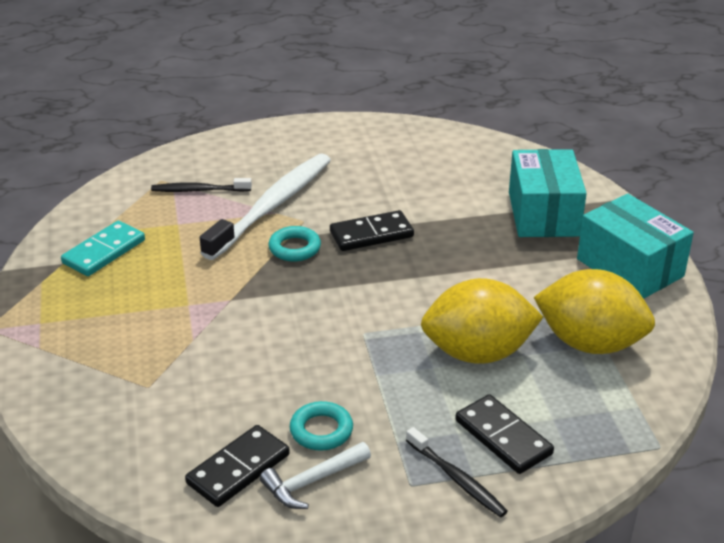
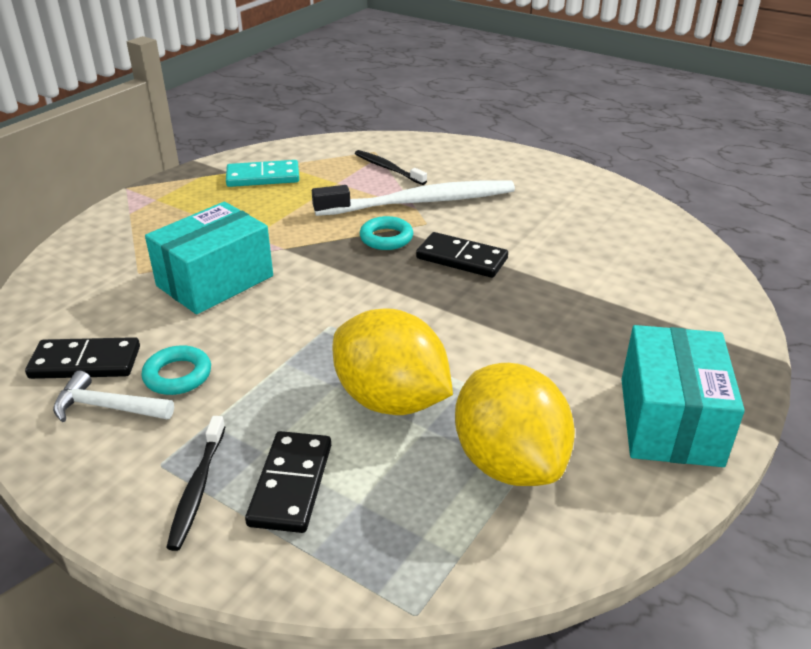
camera: 45 degrees right, 0 degrees up
turquoise box [509,149,587,237] -> turquoise box moved to [145,202,273,314]

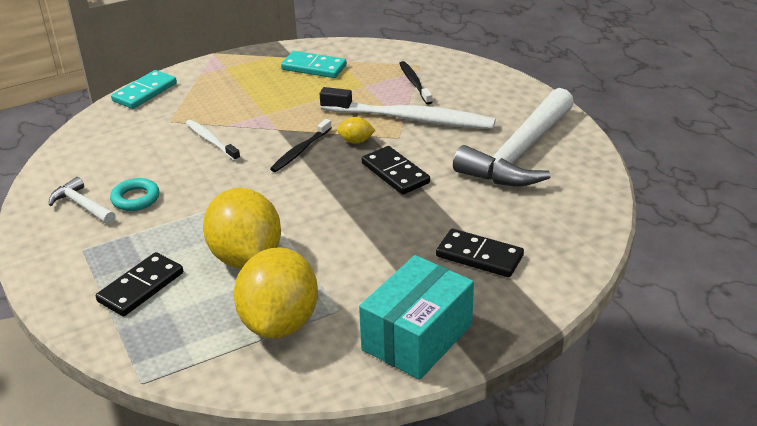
camera: 30 degrees right, 0 degrees up
black domino [25,337,140,379] -> black domino moved to [436,229,524,277]
turquoise box [145,202,273,314] -> white toothbrush [186,120,241,161]
black toothbrush [166,416,225,551] -> black toothbrush moved to [270,119,332,172]
turquoise ring [360,216,413,250] -> yellow lemon [337,117,376,144]
none -> turquoise domino [111,70,177,109]
none -> white hammer [453,88,574,186]

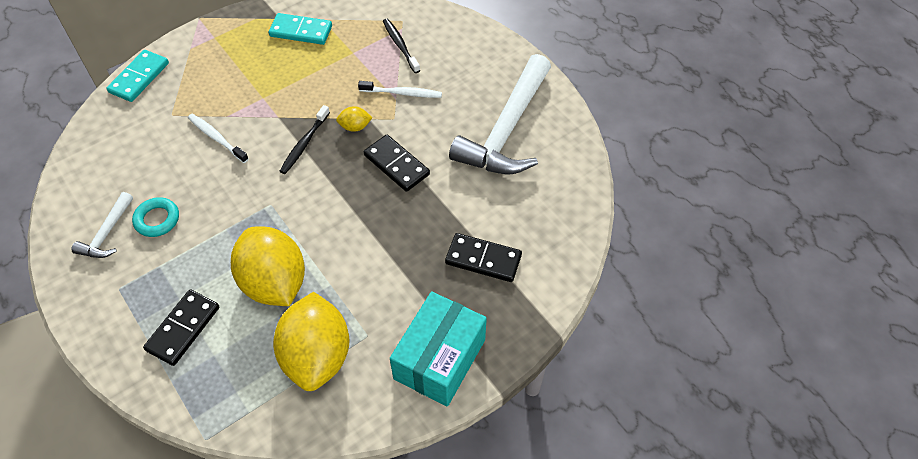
camera: 10 degrees left, 20 degrees up
white hammer [49,177,115,224] -> white hammer turned 105 degrees counterclockwise [71,192,133,258]
white toothbrush [320,87,496,129] -> white toothbrush [358,81,442,98], size x0.50

